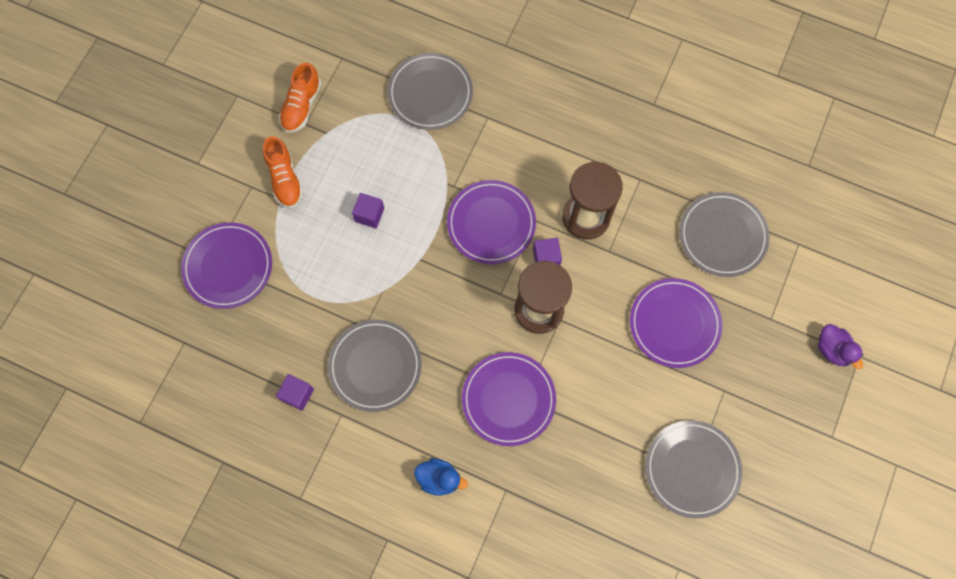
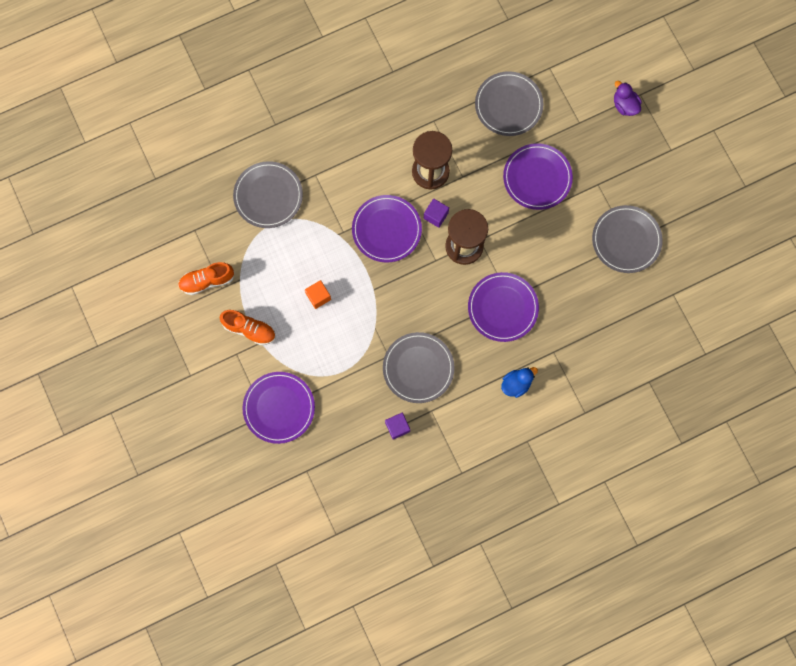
camera: 50 degrees left, 5 degrees up
orange shoe [279,62,321,133] -> orange shoe turned 105 degrees clockwise [178,262,234,295]
purple cube [352,193,384,228] -> orange cube [305,280,331,309]
purple duck [818,324,863,369] -> purple duck turned 135 degrees counterclockwise [614,81,642,116]

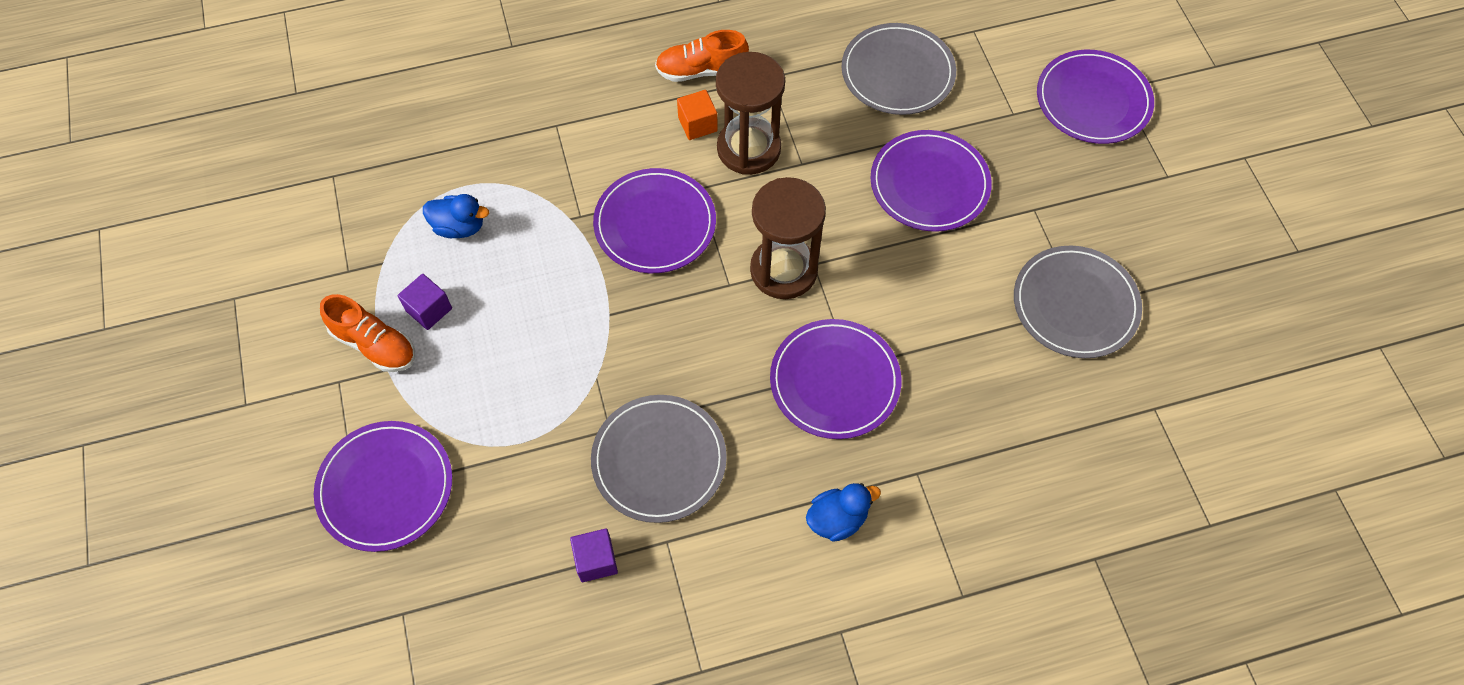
camera: 10 degrees right, 15 degrees down
orange shoe [178,262,234,295] -> orange shoe moved to [655,30,749,82]
grey plate [233,161,303,228] -> none
orange cube [305,280,331,309] -> orange cube moved to [677,90,718,140]
purple cube [424,199,449,228] -> purple cube moved to [398,274,452,330]
purple duck [614,81,642,116] -> purple plate [1037,50,1154,144]
none -> blue duck [423,194,489,238]

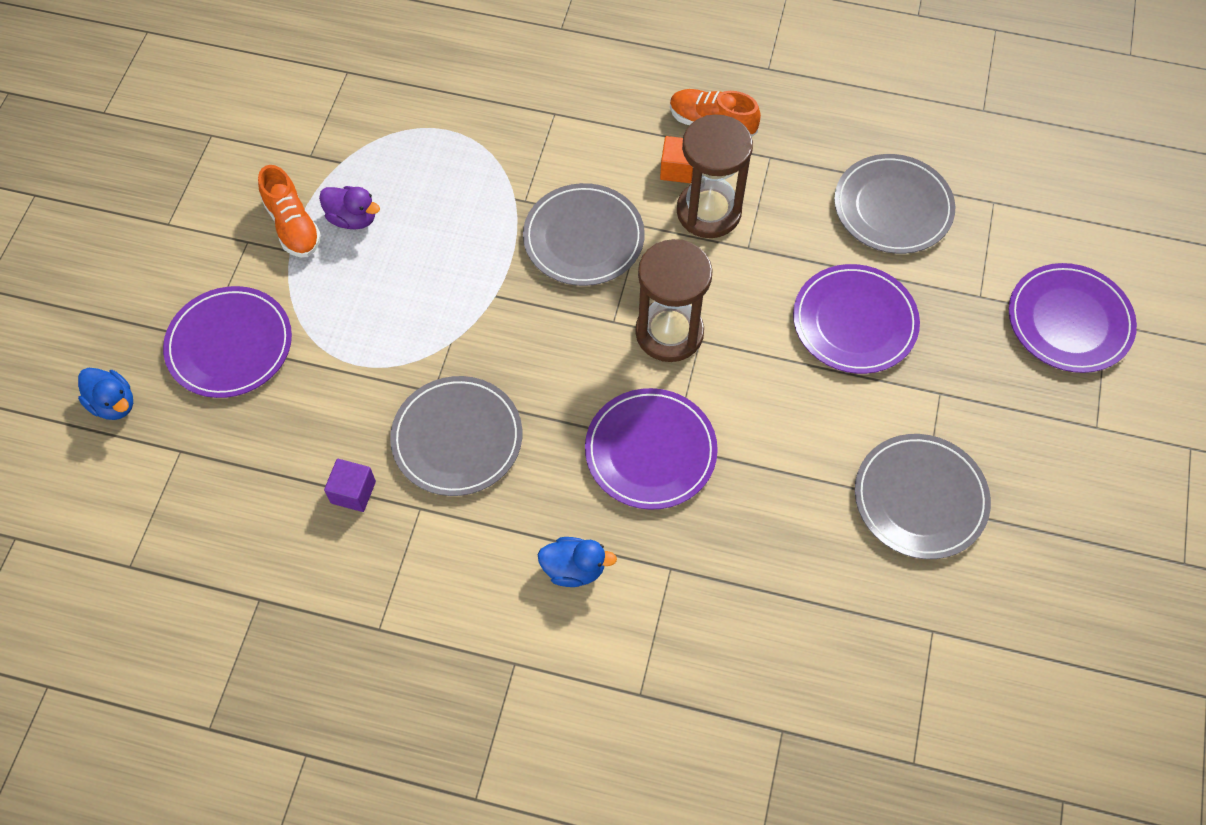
camera: 30 degrees right, 0 degrees up
purple cube [398,274,452,330] -> purple duck [319,186,380,230]
blue duck [423,194,489,238] -> blue duck moved to [78,368,133,420]
purple plate [593,168,716,273] -> grey plate [523,183,645,286]

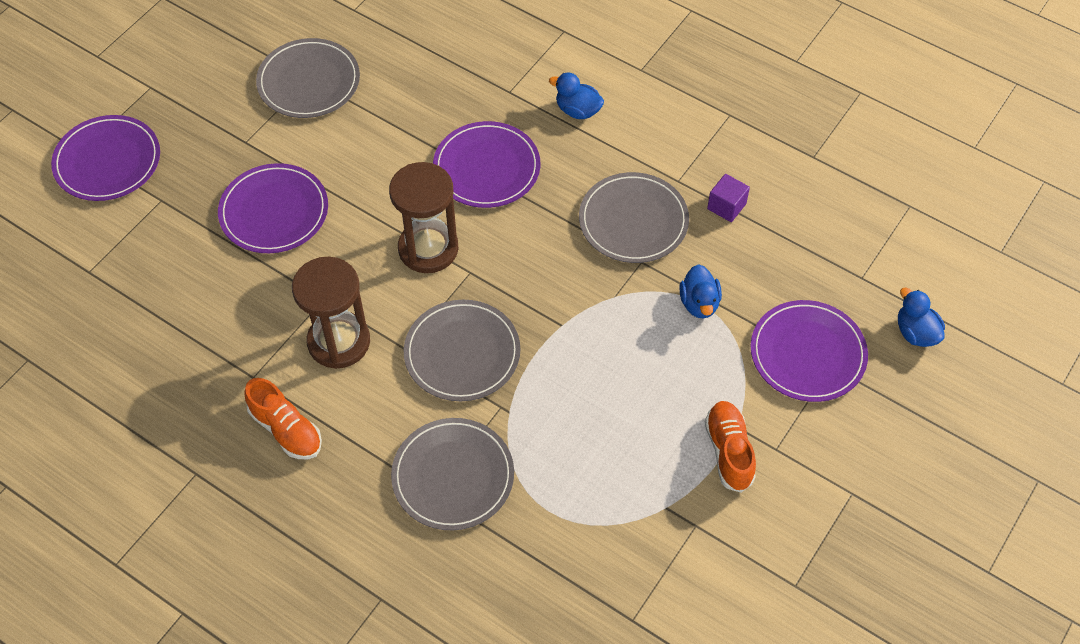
camera: 160 degrees left, 5 degrees down
purple duck [319,186,380,230] -> none
orange cube [660,136,693,183] -> none
grey plate [834,154,955,254] -> grey plate moved to [391,418,514,530]
none -> blue duck [679,264,722,319]

